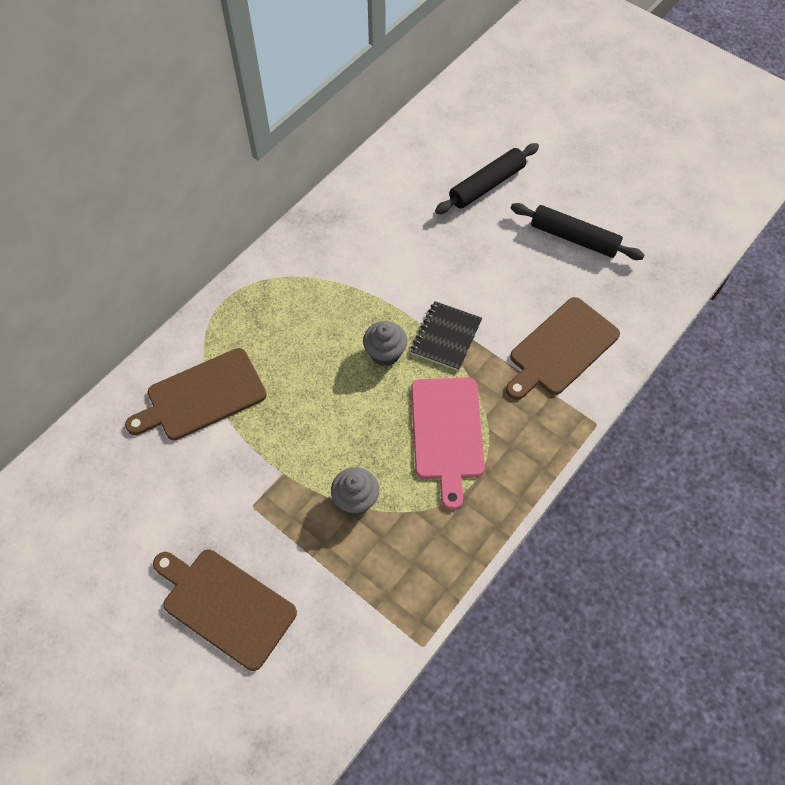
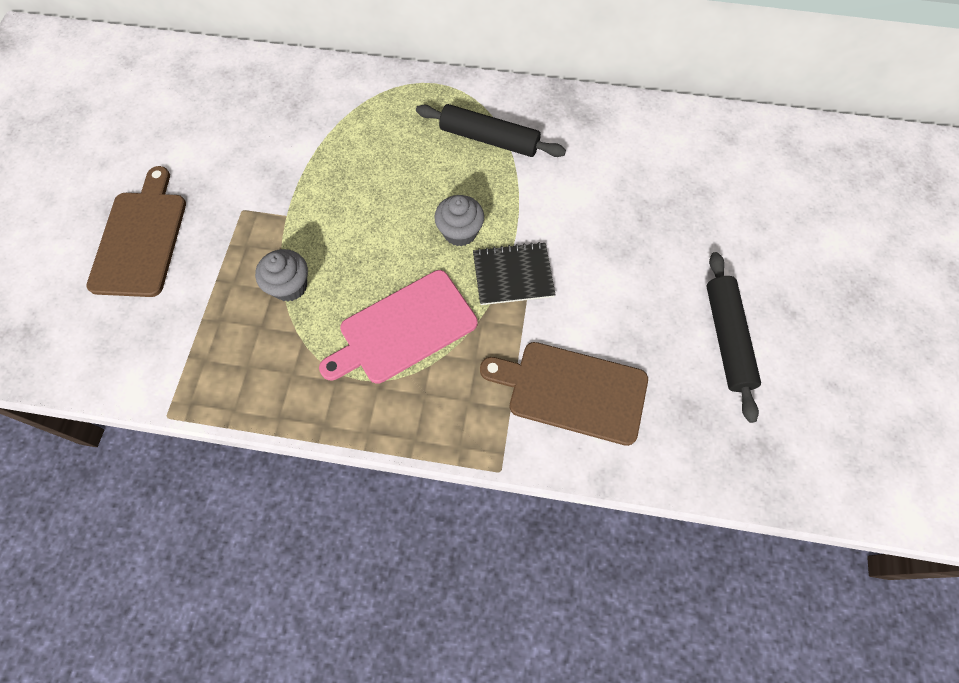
camera: 60 degrees right, 5 degrees up
brown cutting board [125,348,267,440] -> none
black rolling pin [435,143,539,214] -> black rolling pin moved to [416,104,566,157]

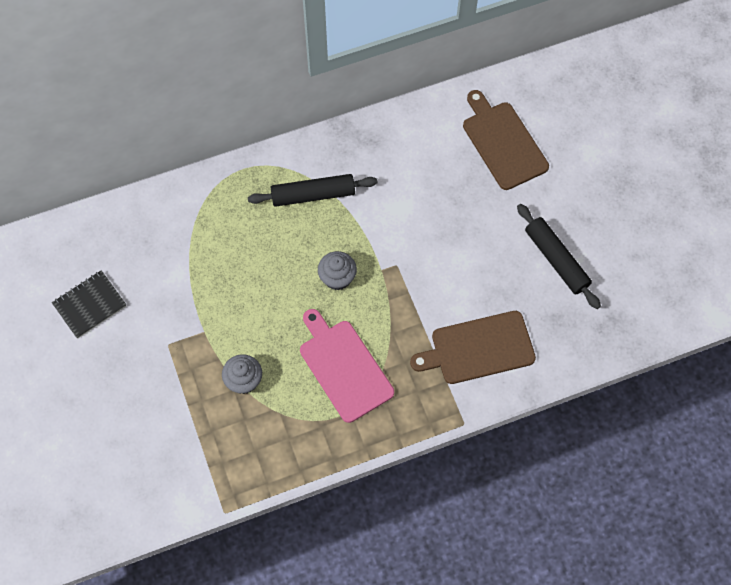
camera: 30 degrees left, 0 degrees up
brown cutting board [86,166,186,297] -> brown cutting board moved to [463,90,549,190]
pink cutting board [319,270,478,384] -> pink cutting board turned 120 degrees clockwise [300,309,394,423]
black notebook [473,242,555,305] -> black notebook moved to [52,270,126,339]

